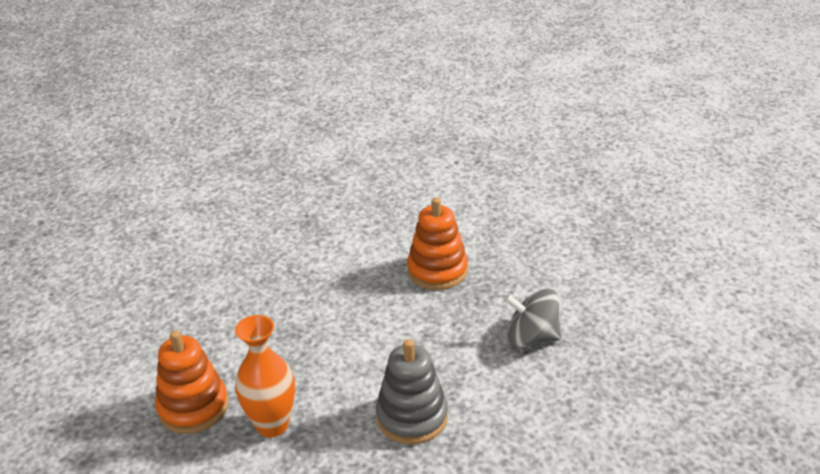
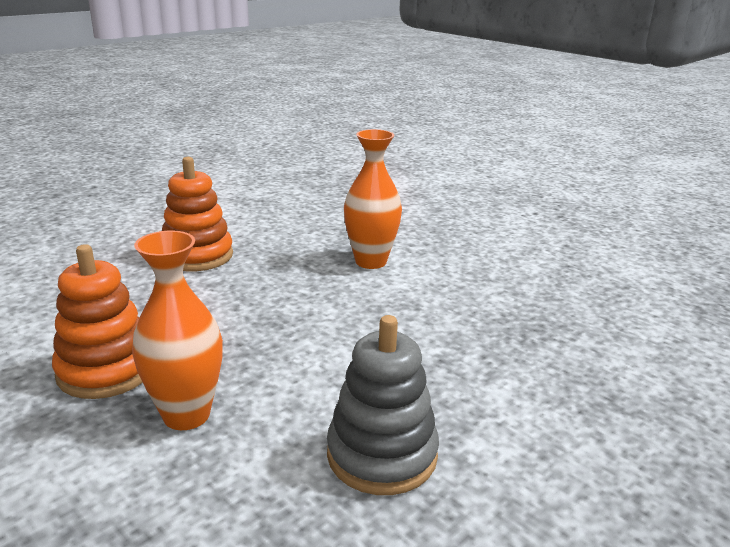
camera: 15 degrees right, 10 degrees down
orange stacking toy [407,198,468,290] -> orange stacking toy moved to [162,157,233,271]
grey spinning top [504,289,562,348] -> none
none -> orange vase [344,129,402,269]

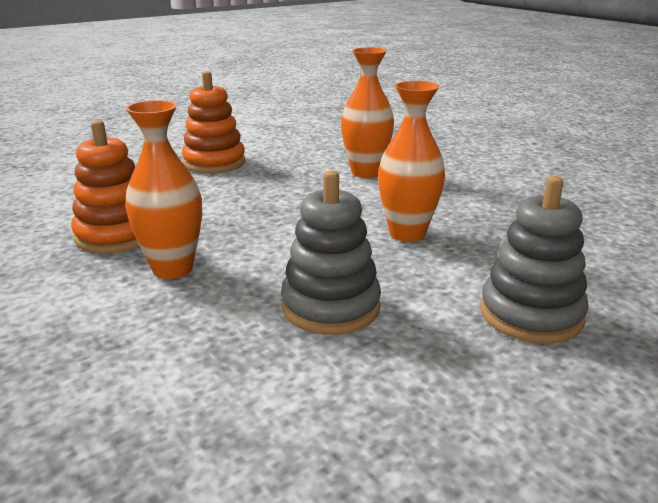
camera: 10 degrees right, 0 degrees up
none -> orange vase [378,81,445,242]
none -> grey stacking toy [480,176,589,344]

